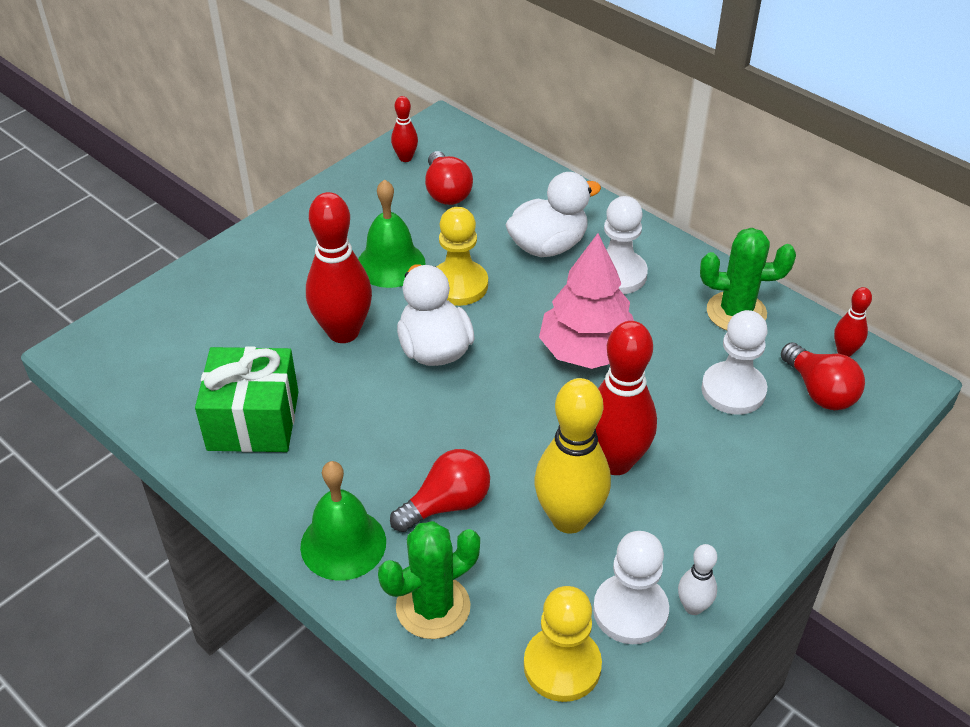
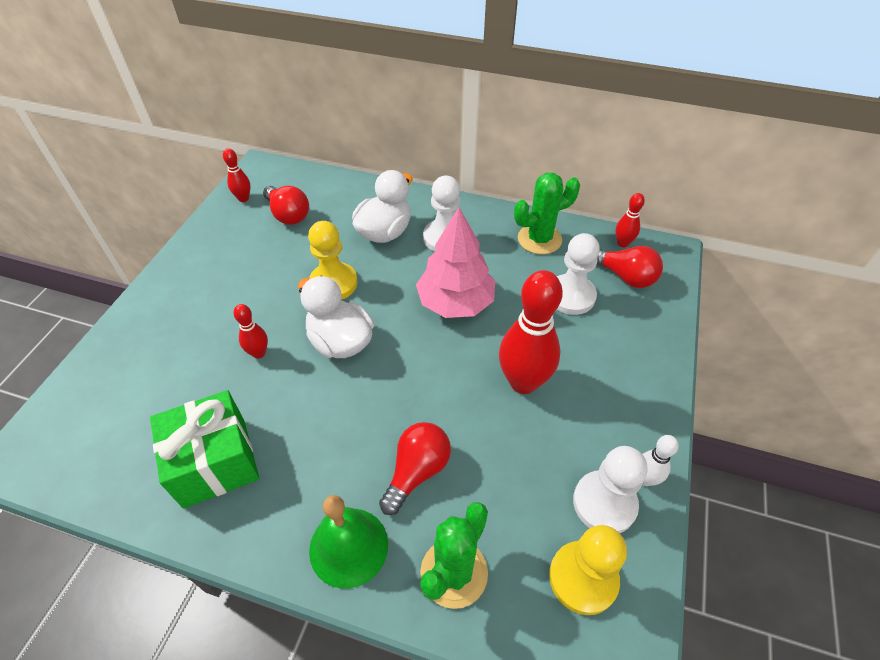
camera: 25 degrees left, 5 degrees up
red bowling pin [306,192,372,343] -> red bowling pin [233,304,268,359], size x0.48
green bell [358,179,425,288] -> none
yellow bowling pin [534,378,611,534] -> none

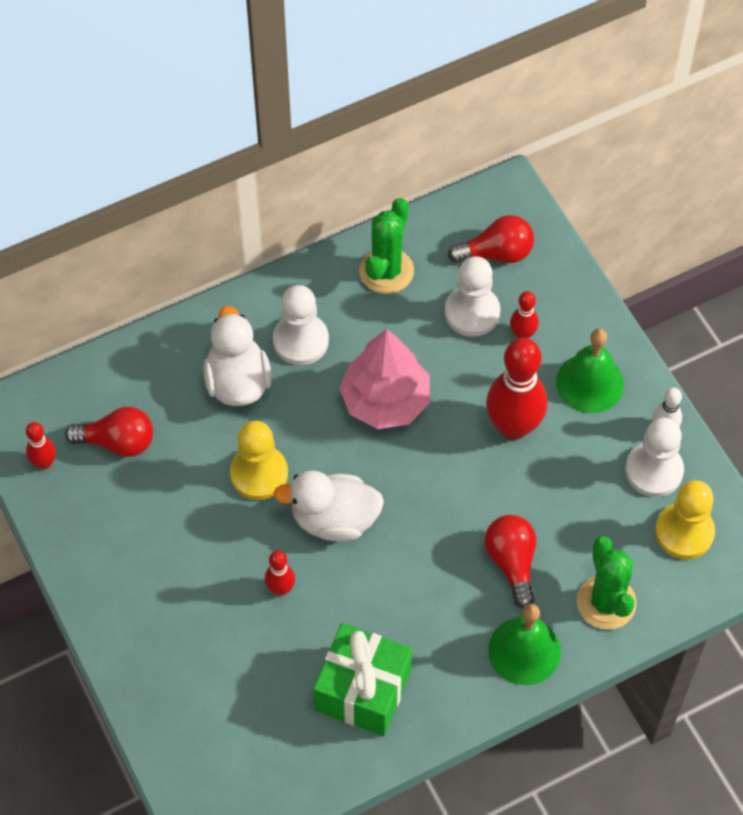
camera: 45 degrees left, 10 degrees up
red bowling pin [616,193,645,247] -> red bowling pin moved to [510,291,539,339]
none -> green bell [556,329,624,413]

